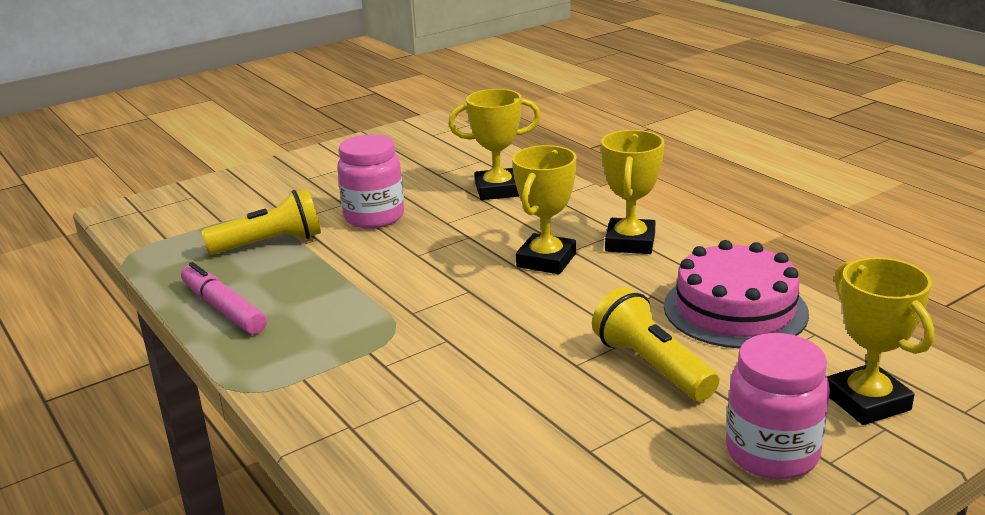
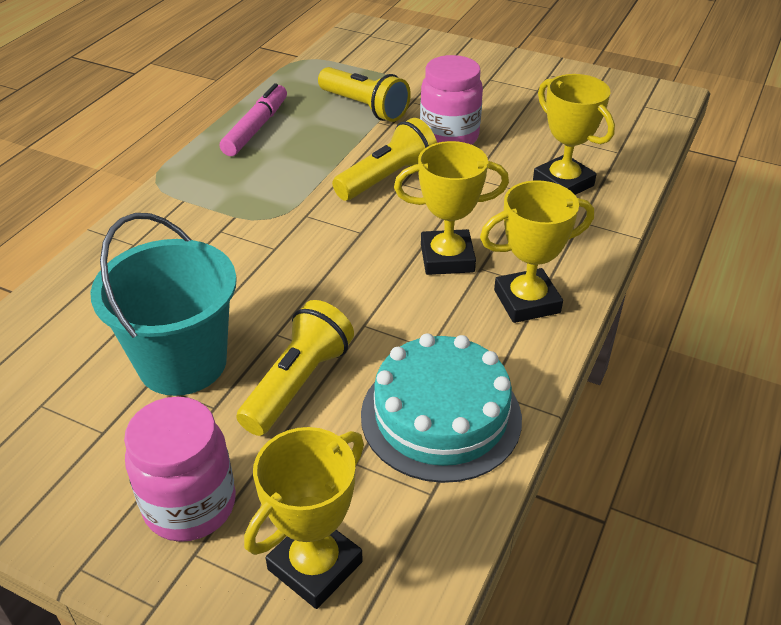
camera: 60 degrees right, 15 degrees up
pink cake [664,240,809,349] -> turquoise cake [361,333,522,483]
none -> turquoise bucket [90,213,237,396]
none -> yellow flashlight [332,118,437,201]

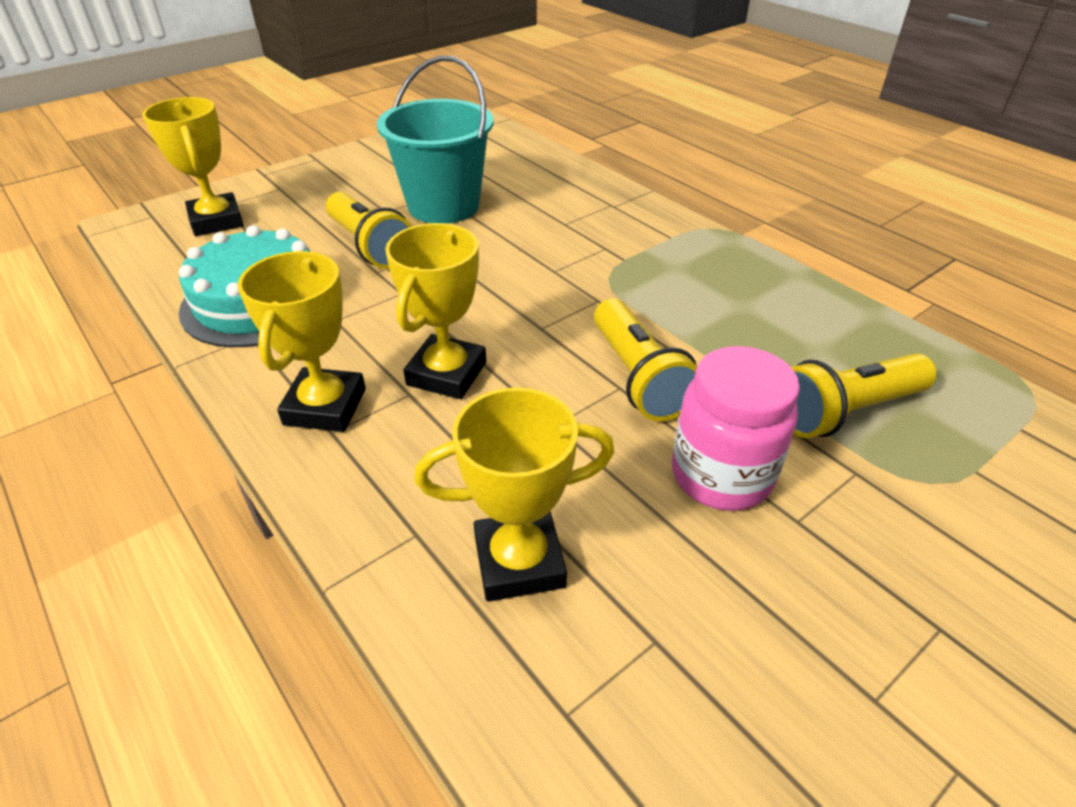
camera: 115 degrees right, 0 degrees up
pink jar [124,397,236,542] -> none
pink marker [220,83,287,156] -> none

